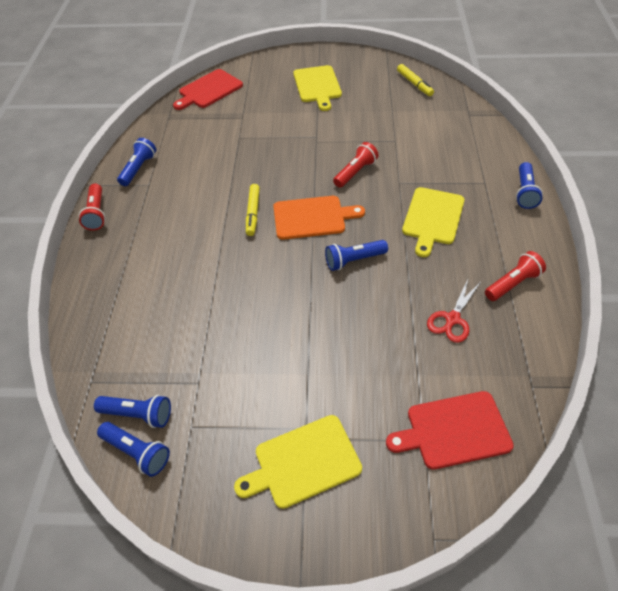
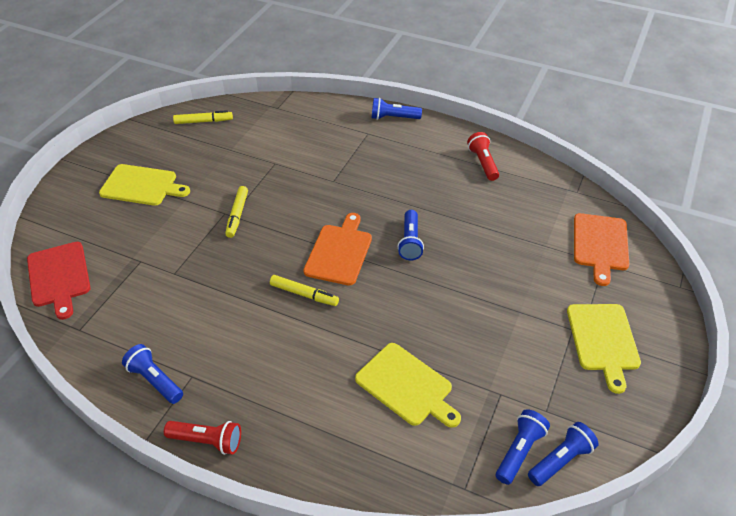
camera: 70 degrees left, 5 degrees down
red flashlight [333,142,379,188] -> none
red cutting board [386,391,514,470] -> orange cutting board [574,213,629,286]
yellow cutting board [402,187,465,257] -> yellow cutting board moved to [355,343,461,428]
red scissors [427,279,481,343] -> none
blue flashlight [516,162,543,209] -> blue flashlight turned 150 degrees clockwise [372,98,422,120]
none -> yellow marker [225,186,248,238]

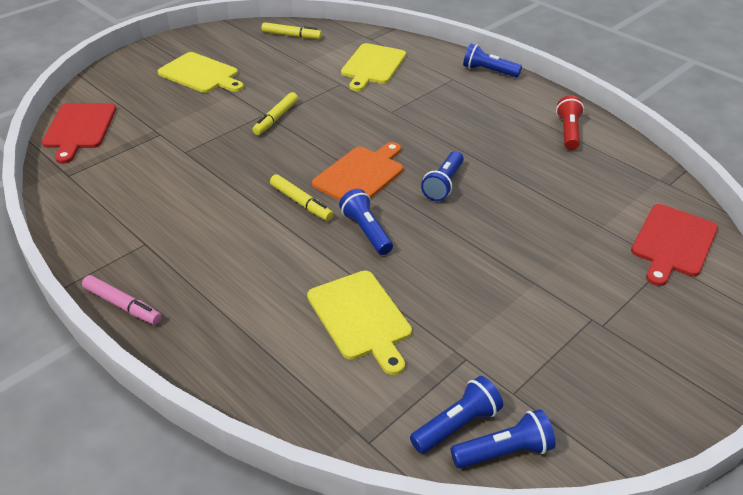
camera: 20 degrees right, 5 degrees down
blue flashlight [122,344,183,404] -> blue flashlight moved to [339,189,393,255]
red flashlight [164,421,241,455] -> pink marker [82,275,162,325]
yellow cutting board [567,304,641,394] -> yellow cutting board moved to [341,43,406,91]
orange cutting board [574,213,629,286] -> red cutting board [631,204,718,286]

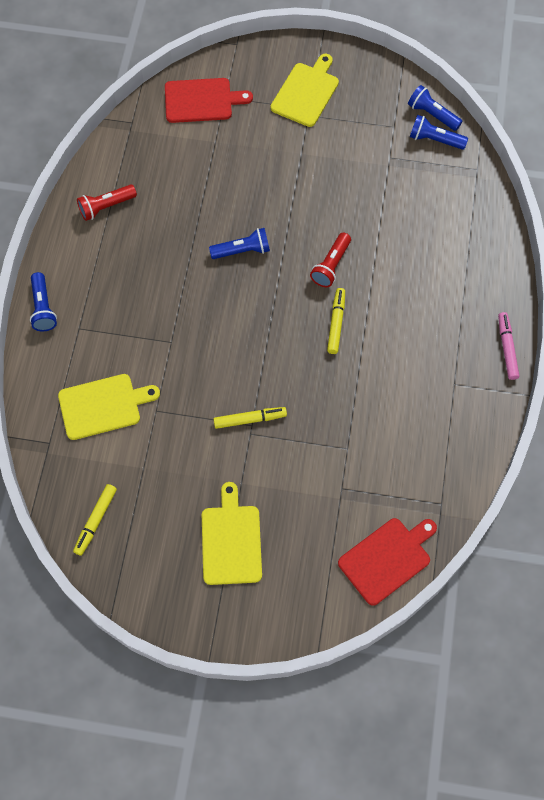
camera: 125 degrees left, 25 degrees up
yellow marker [262,22,322,39] -> yellow marker turned 135 degrees counterclockwise [73,484,117,556]
yellow cutting board [307,271,412,375] -> yellow cutting board moved to [271,54,339,127]
orange cutting board [312,142,403,200] -> none
blue flashlight [339,189,393,255] -> red flashlight [310,232,351,287]

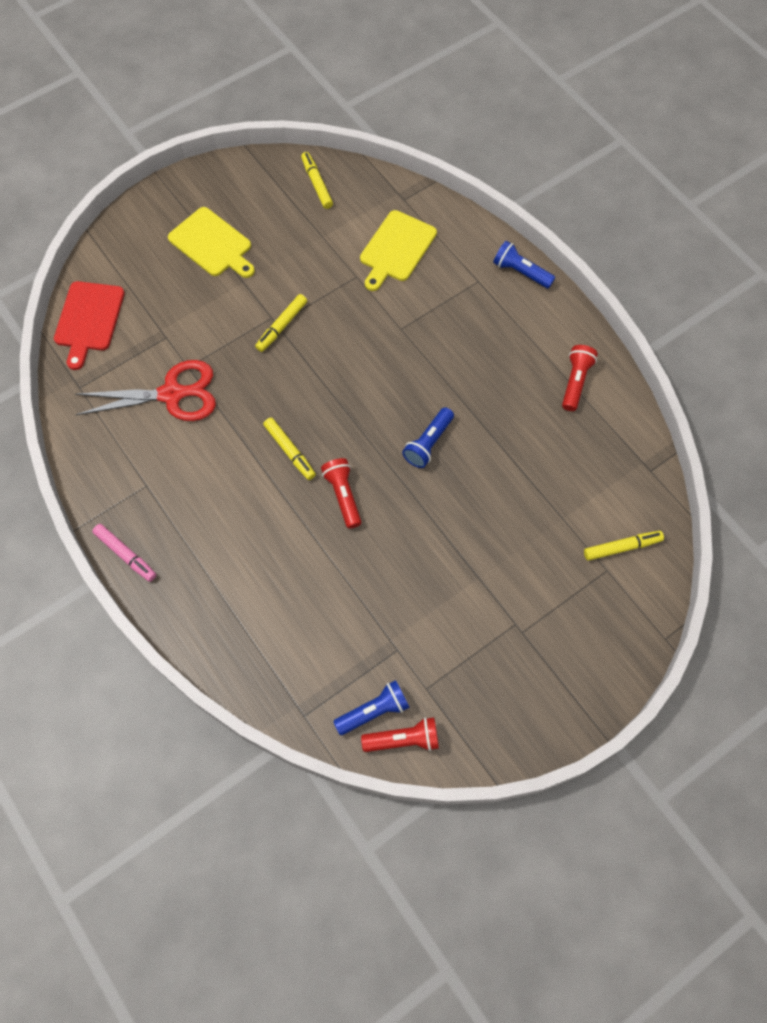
camera: 135 degrees right, 0 degrees up
red cutting board [165,78,253,123] -> yellow marker [584,531,664,561]
yellow cutting board [271,54,339,127] -> none
blue flashlight [408,85,463,131] -> red flashlight [361,717,439,752]
none -> red scissors [75,360,216,421]

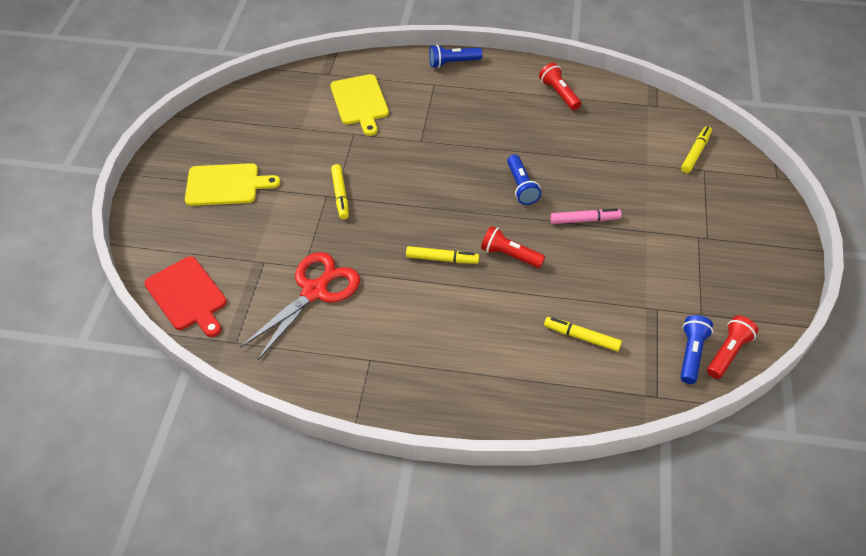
camera: 45 degrees left, 15 degrees down
pink marker [92,524,156,582] -> pink marker moved to [550,208,622,224]
yellow marker [301,152,333,209] -> yellow marker moved to [544,317,622,352]

